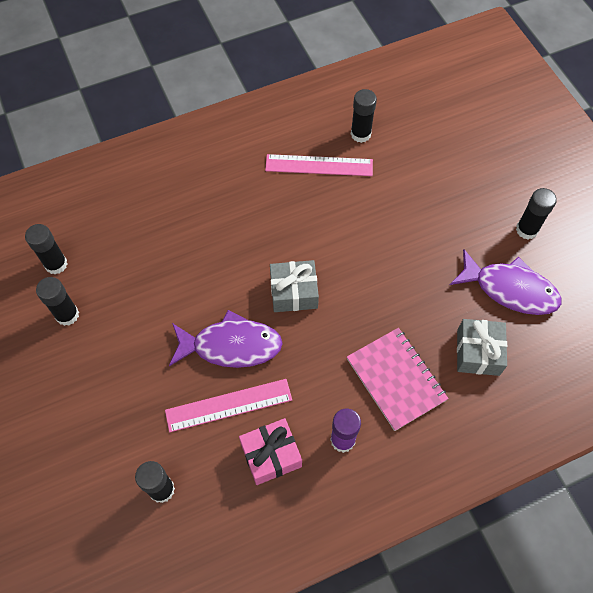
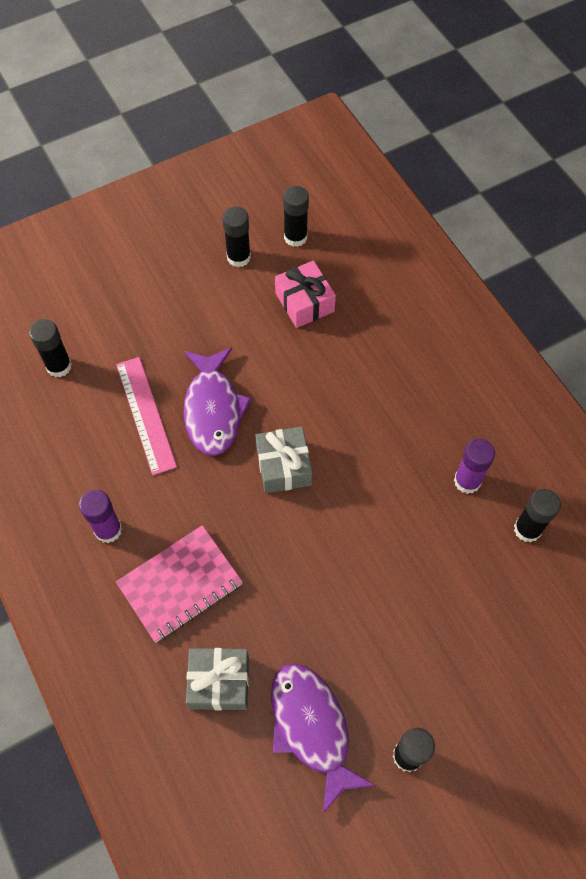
camera: 85 degrees right, 0 degrees up
pink gift [239,418,302,485] -> pink gift moved to [275,261,336,328]
pink ruler [265,154,373,176] -> purple glue stick [454,439,495,494]
purple fish [450,249,561,315] -> purple fish turned 135 degrees clockwise [271,663,376,813]

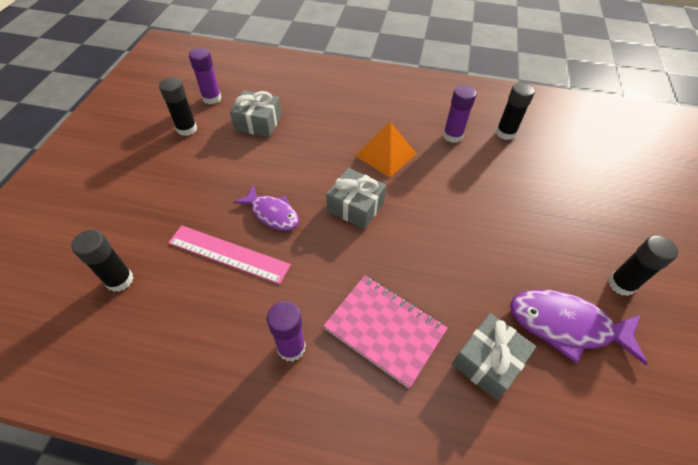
camera: 50 degrees left, 10 degrees down
pink notebook [116,525,243,642] -> pink notebook turned 60 degrees counterclockwise [323,275,448,389]
purple fish [183,347,252,456] -> purple fish [233,185,299,231], size x0.66
pink gift [275,261,336,328] -> grey gift [230,90,282,137]
black glue stick [283,186,309,247] -> purple glue stick [189,48,222,104]
none -> orange pyramid [355,122,417,178]

